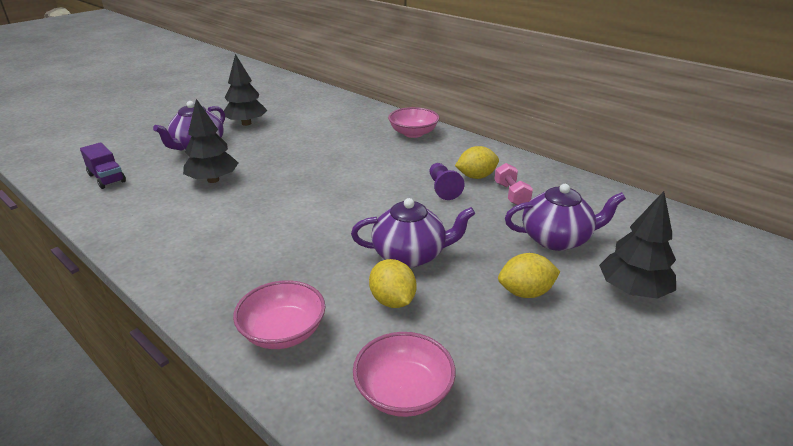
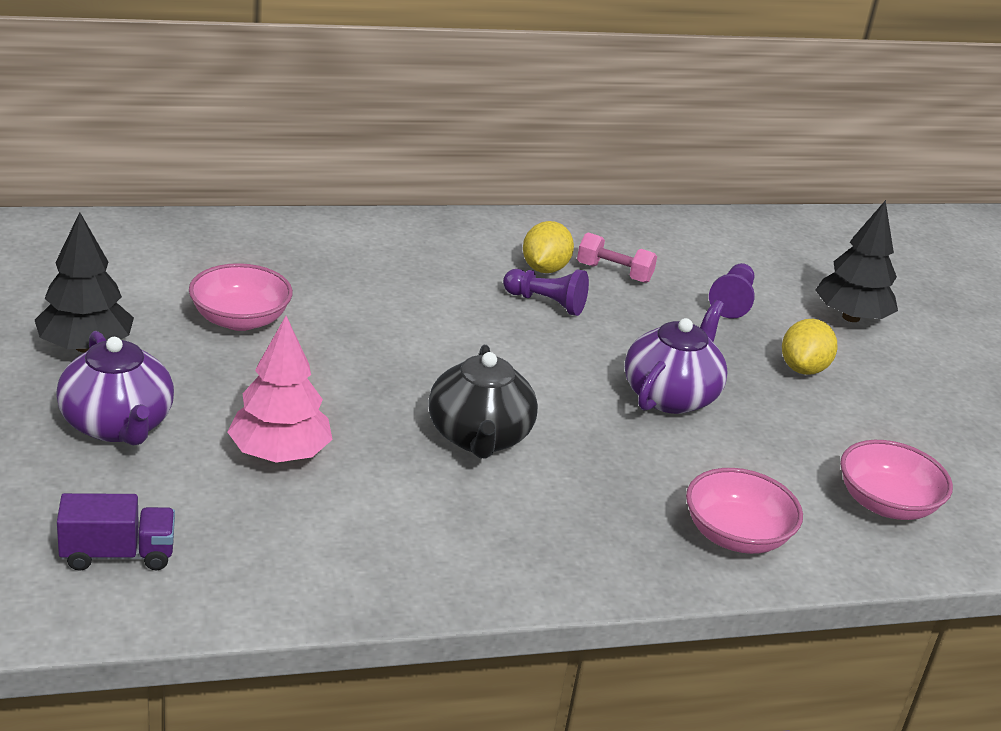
camera: 60 degrees left, 0 degrees up
black tree [183,99,238,183] -> pink tree [228,316,333,463]
yellow lemon [369,259,417,308] -> none
pink bowl [388,107,439,138] -> pink bowl moved to [189,263,293,331]
purple teapot [505,184,626,251] -> purple pawn [709,263,755,319]
none -> black teapot [428,345,538,459]

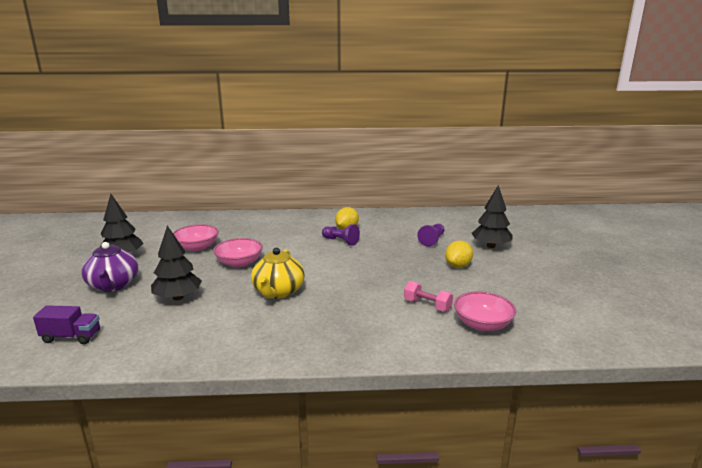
camera: 15 degrees right, 10 degrees down
pink tree [228,316,333,463] -> black tree [151,225,202,300]
black teapot [428,345,538,459] -> yellow teapot [251,248,305,299]
pink dumbbell [577,232,657,283] -> pink dumbbell moved to [404,281,453,312]
purple teapot [625,300,728,414] -> none
pink bowl [686,468,803,554] -> pink bowl moved to [213,238,263,268]

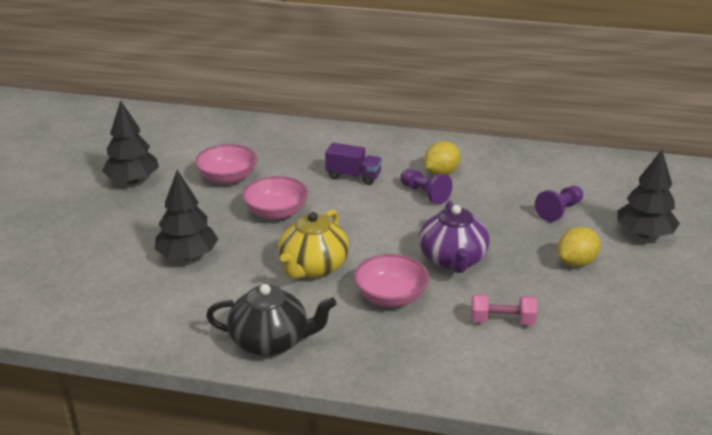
camera: 15 degrees right, 10 degrees up
purple truck [33,305,100,344] -> purple truck moved to [325,143,382,185]
purple teapot [81,242,138,292] -> purple teapot moved to [419,201,489,273]
pink dumbbell [404,281,453,312] -> pink dumbbell turned 45 degrees counterclockwise [471,294,537,325]
pink bowl [454,291,516,331] -> pink bowl moved to [354,254,429,307]
none -> black teapot [206,284,336,356]

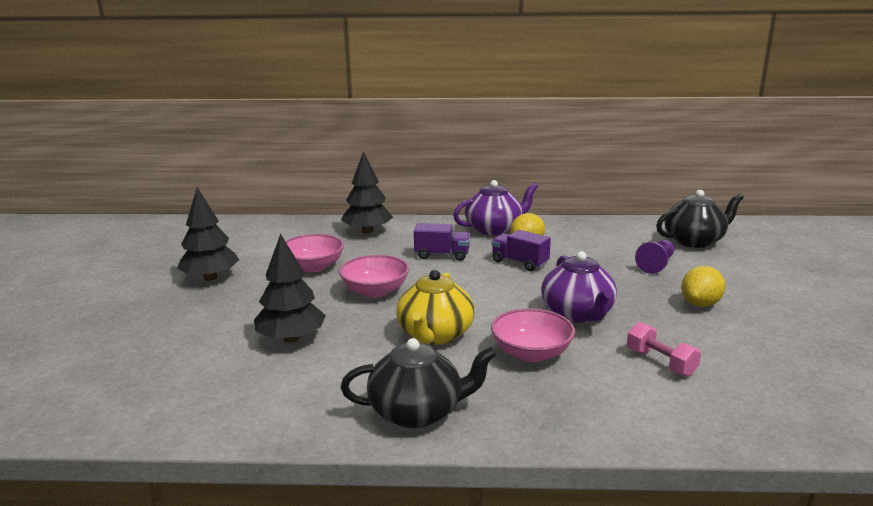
camera: 10 degrees left, 10 degrees down
purple pawn [400,169,452,205] -> purple truck [491,230,551,271]
pink dumbbell [471,294,537,325] -> pink dumbbell turned 60 degrees clockwise [627,322,701,377]
black tree [617,150,680,238] -> black tree moved to [341,151,393,234]
none -> purple teapot [453,180,538,236]
none -> black teapot [656,190,744,248]

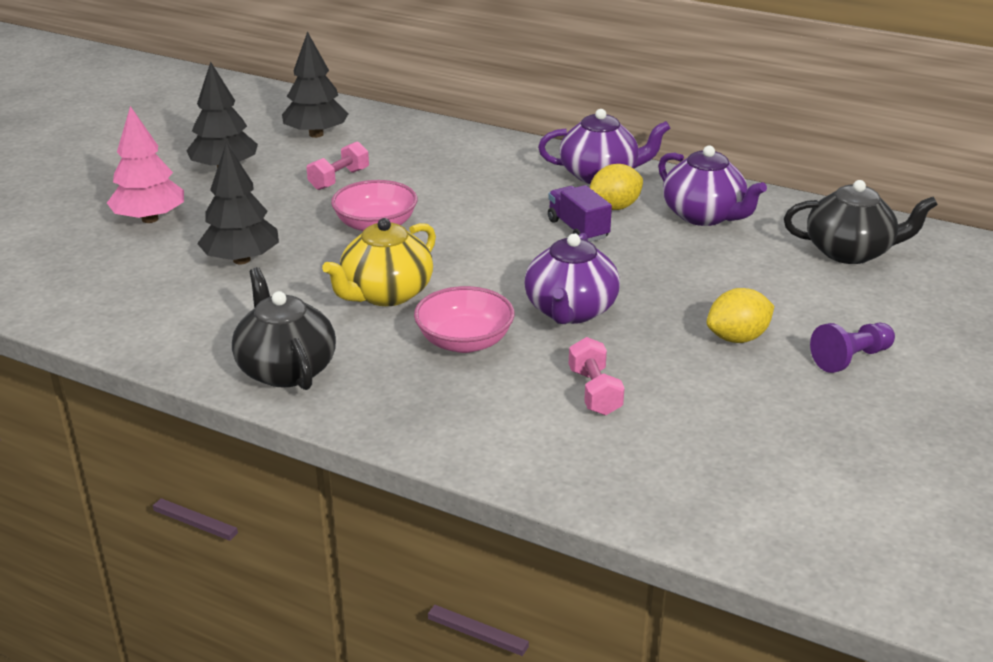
camera: 25 degrees right, 10 degrees up
pink bowl [285,234,344,273] -> pink dumbbell [307,141,369,190]
black tree [341,151,393,234] -> black tree moved to [282,31,349,138]
black teapot [341,338,497,428] -> black teapot turned 135 degrees counterclockwise [232,267,336,390]
purple truck [414,223,470,261] -> none
purple pawn [635,240,674,274] -> purple pawn moved to [810,323,895,373]
none -> pink tree [107,106,184,223]
none -> purple teapot [658,145,767,226]

